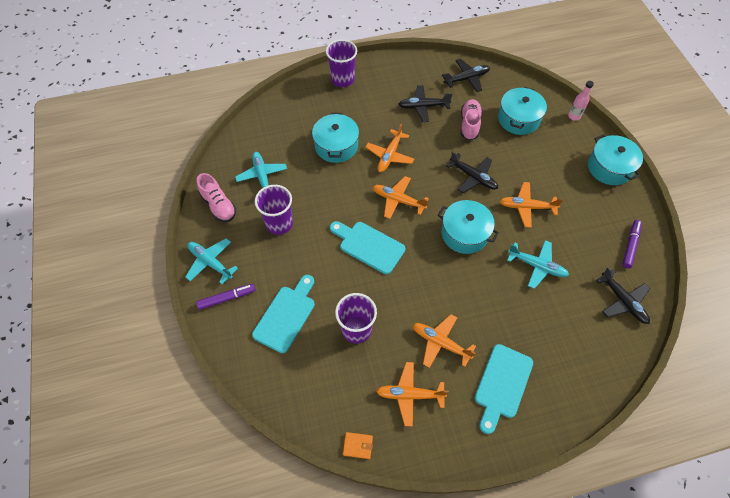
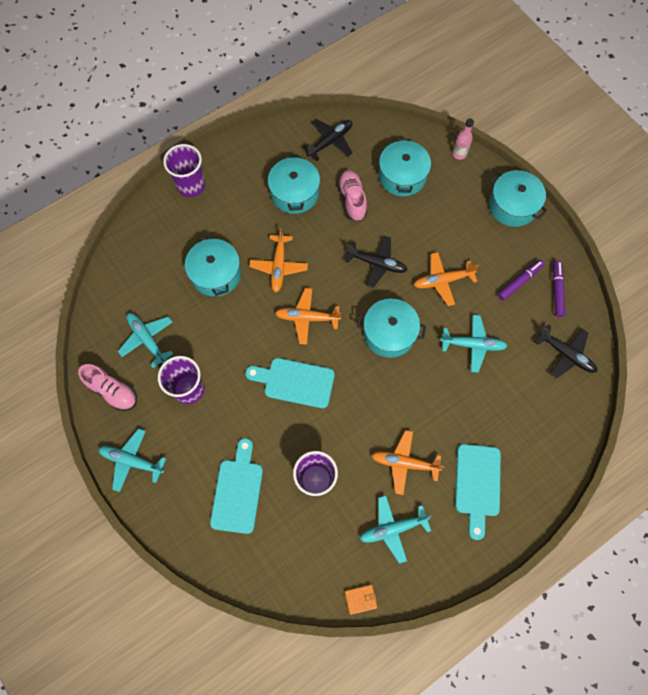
camera: 20 degrees left, 10 degrees up
purple marker [196,284,256,310] -> purple marker moved to [498,260,545,301]
orange plane [376,362,449,427] -> turquoise plane [360,495,432,564]
black plane [398,85,453,122] -> turquoise pot [268,155,320,214]

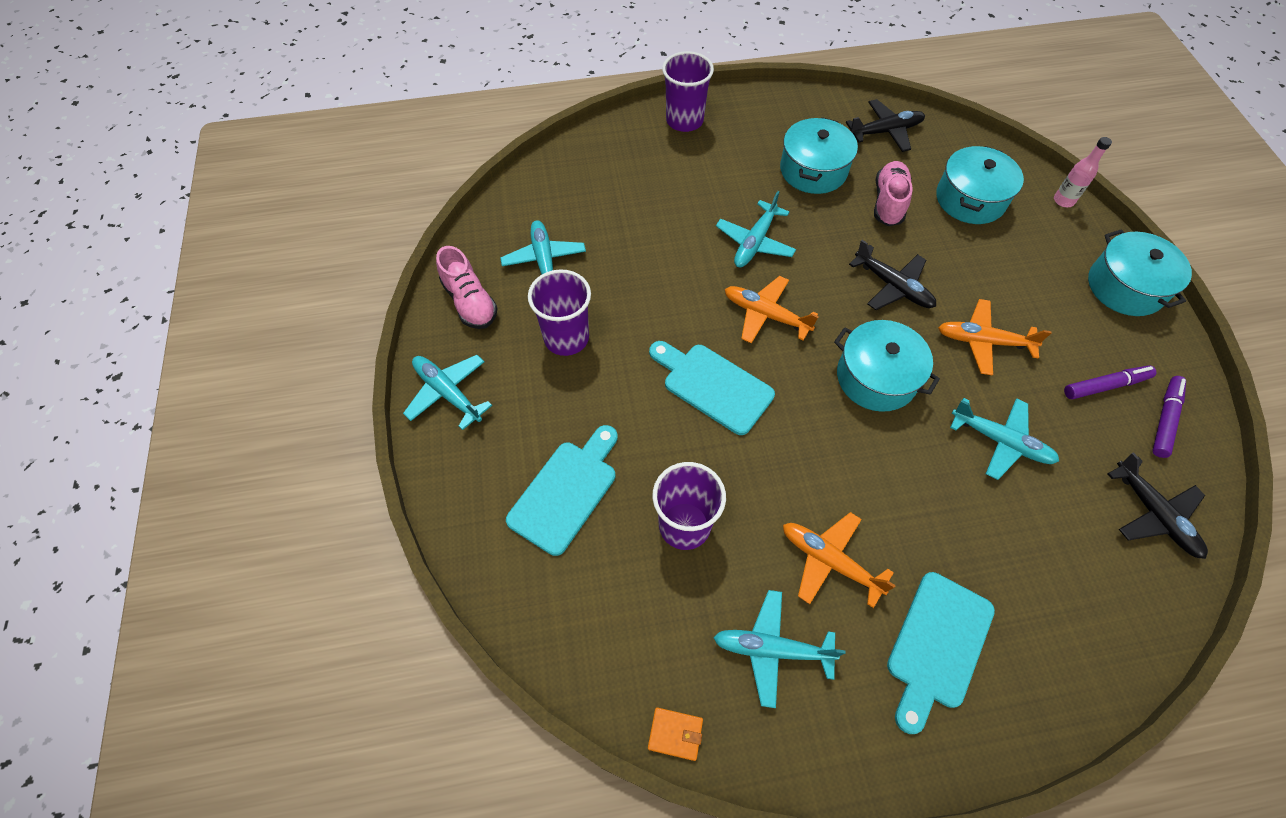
camera: 25 degrees right, 10 degrees down
turquoise pot [185,235,241,297] -> none
orange plane [249,228,308,292] -> turquoise plane [716,191,796,267]

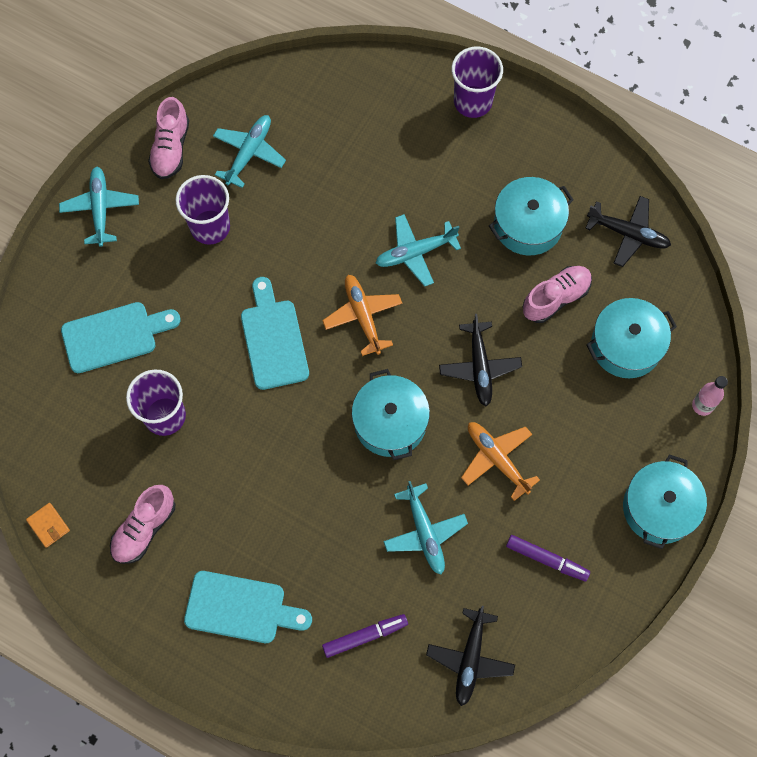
camera: 40 degrees right, 10 degrees up
turquoise plane [714,590,845,708] -> pink shoe [110,485,175,564]
orange plane [783,512,896,608] -> none
turquoise cutting board [887,572,995,734] -> turquoise cutting board turned 150 degrees counterclockwise [184,571,312,643]
purple marker [1152,376,1186,458] -> purple marker moved to [322,614,408,658]

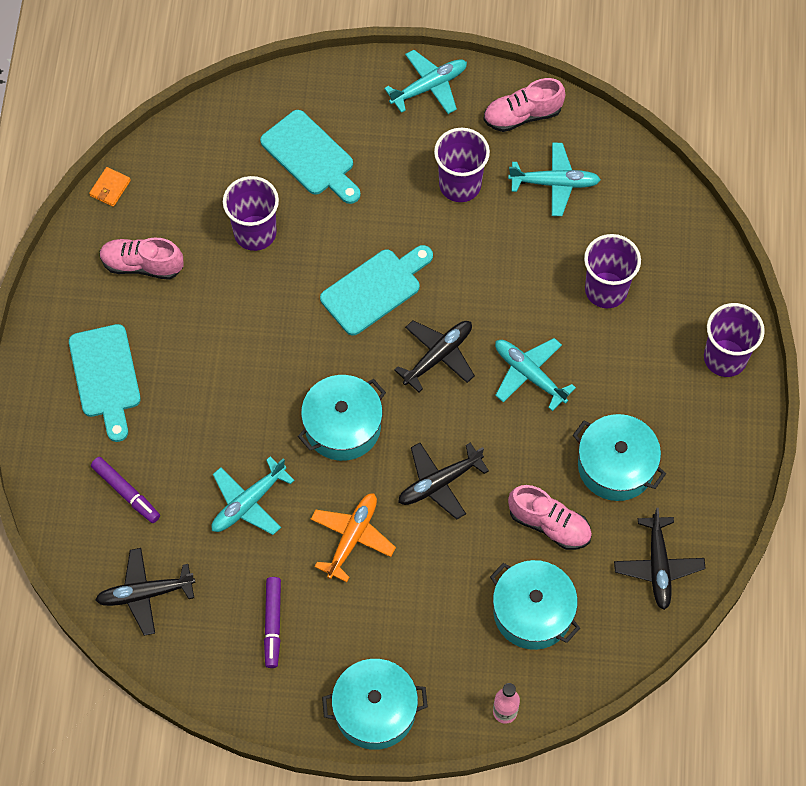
camera: 65 degrees right, 5 degrees down
orange plane [322,275,402,356] -> black plane [394,320,475,392]
none -> purple cup [584,234,641,308]

